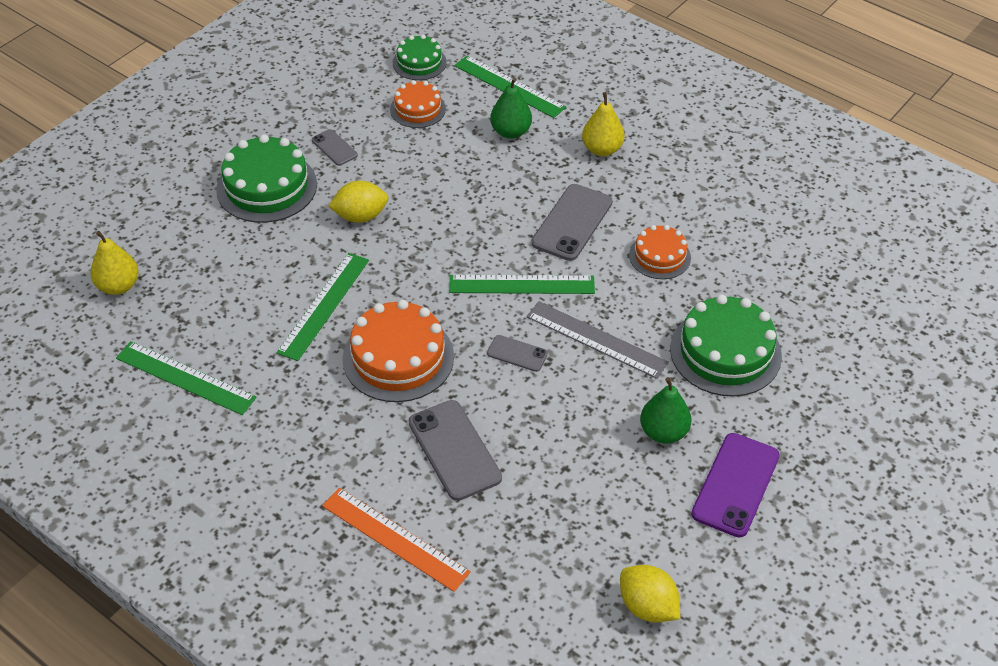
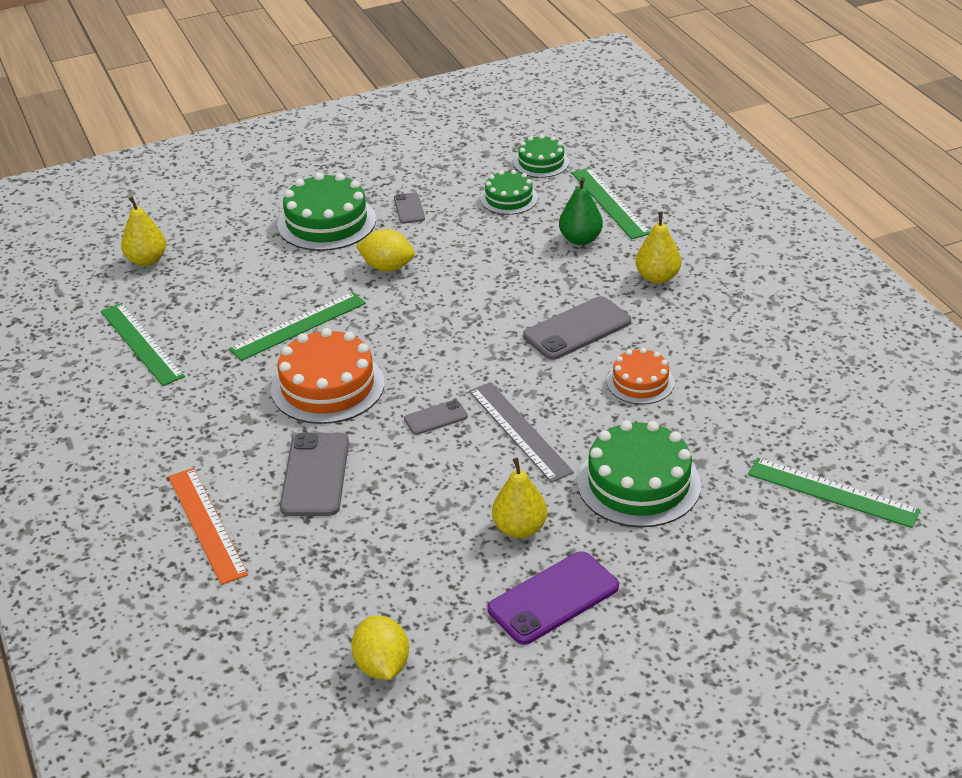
camera: 30 degrees right, 10 degrees down
orange cake [390,80,446,128] -> green cake [480,170,538,215]
green ruler [449,275,595,294] -> green ruler moved to [748,458,920,528]
grey phone [487,335,548,372] -> grey phone turned 75 degrees counterclockwise [404,400,468,435]
green pear [640,377,691,444] -> yellow pear [492,458,547,538]

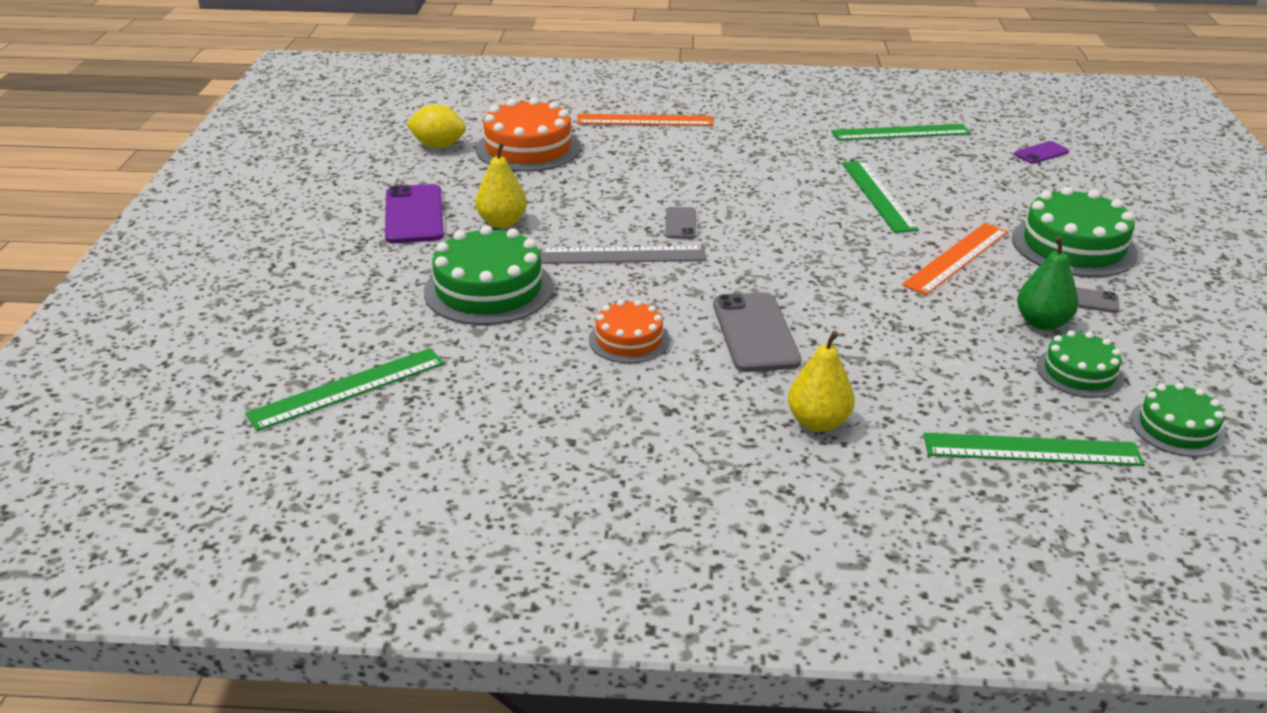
camera: 115 degrees right, 5 degrees down
yellow pear [121,197,166,266] -> purple phone [1014,141,1069,164]
orange cake [271,328,384,424] -> orange cake moved to [476,97,581,172]
grey phone [280,433,349,516] -> none
yellow lemon [356,229,415,272] -> orange ruler [902,223,1008,295]
green pear [559,177,603,245] -> green pear moved to [1017,236,1079,330]

